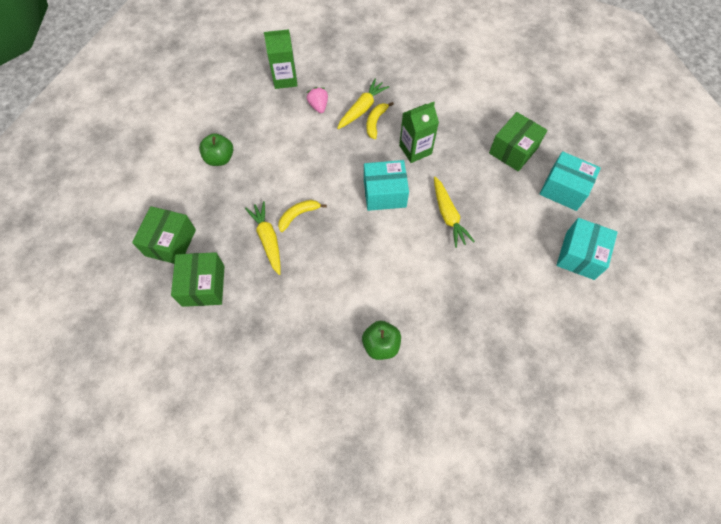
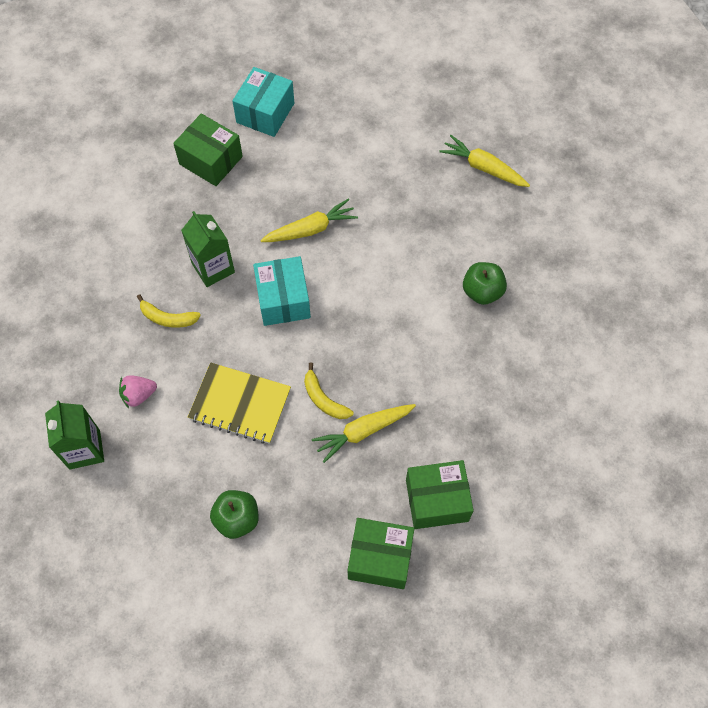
camera: 95 degrees left, 0 degrees up
yellow carrot [337,78,390,129] -> yellow carrot moved to [439,135,530,187]
turquoise box [556,218,618,280] -> none
none -> yellow notebook [188,362,291,444]

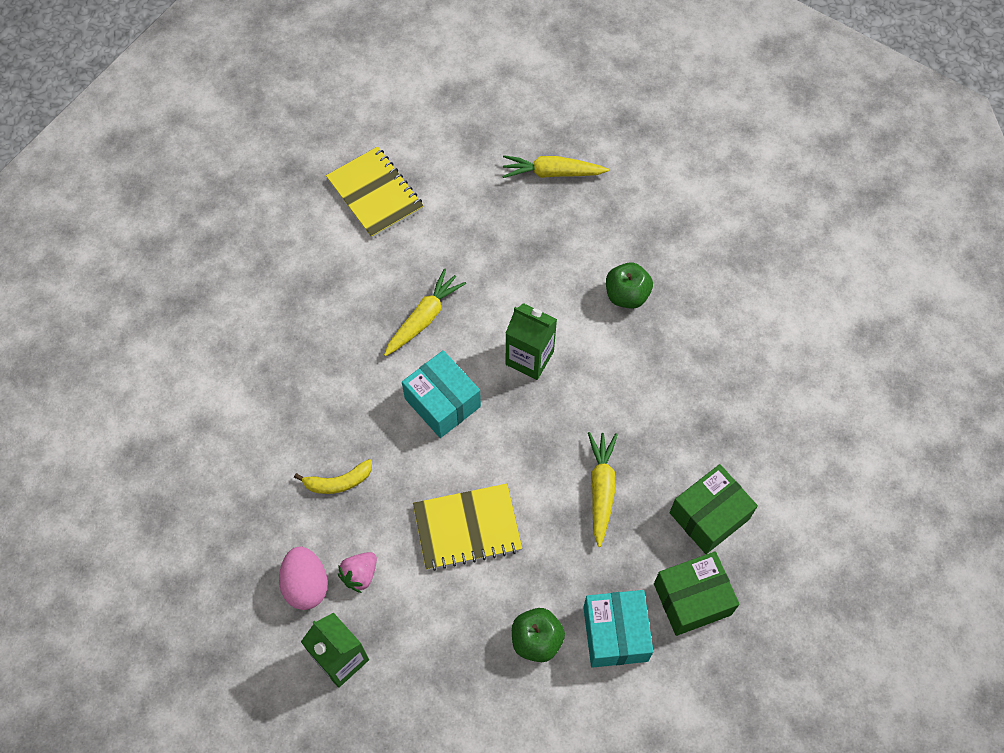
camera: 30 degrees left, 0 degrees up
green box [173,113,243,186] -> none
green carton [181,211,235,287] -> green carton moved to [506,303,557,380]
turquoise box [233,67,294,137] -> turquoise box moved to [583,590,654,668]
yellow banana [304,363,353,419] -> none
yellow carrot [311,404,416,463] -> yellow carrot turned 150 degrees clockwise [588,432,618,547]
none -> pink egg [279,546,328,610]
none -> yellow notebook [326,146,424,238]

